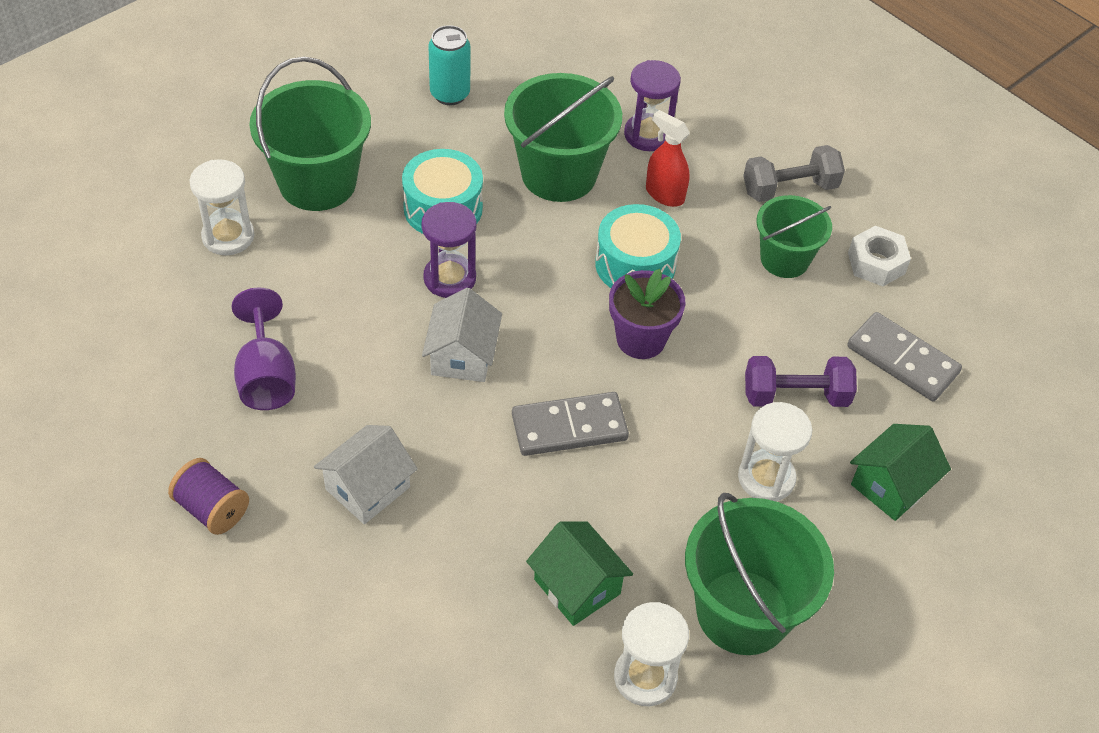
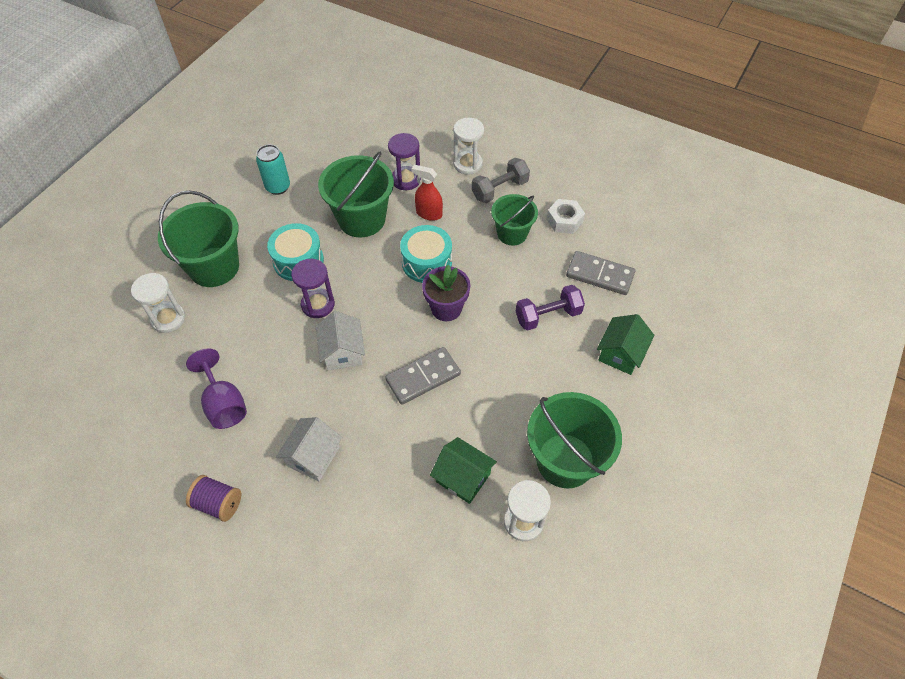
camera: 15 degrees left, 5 degrees up
white hourglass [738,402,812,501] -> white hourglass moved to [453,118,484,175]

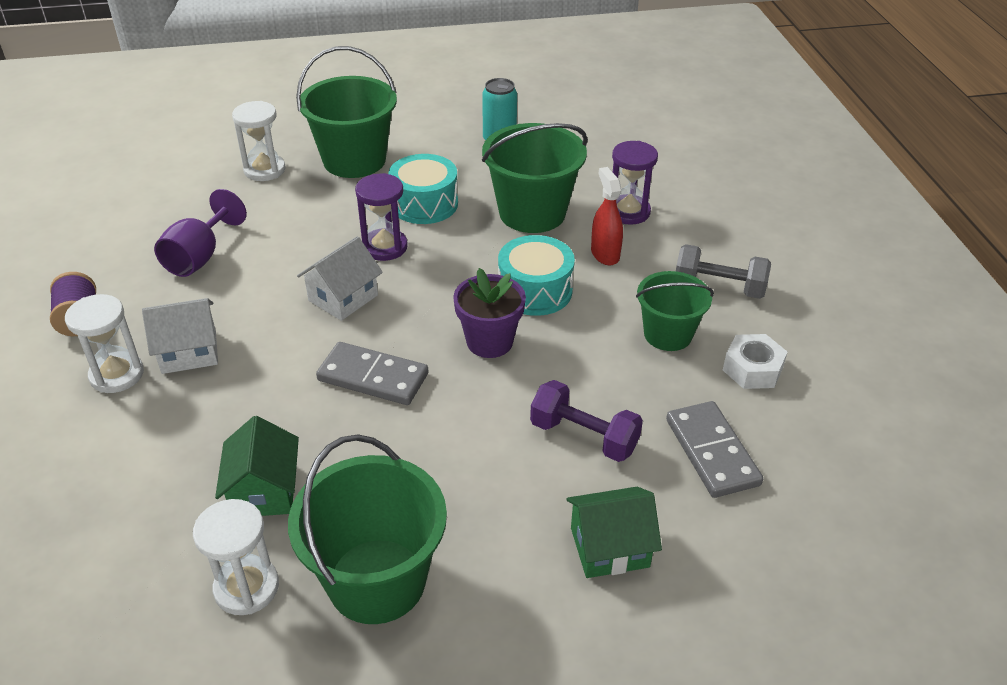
camera: 50 degrees right, 15 degrees down
white hourglass [453,118,484,175] -> white hourglass moved to [65,294,144,393]

